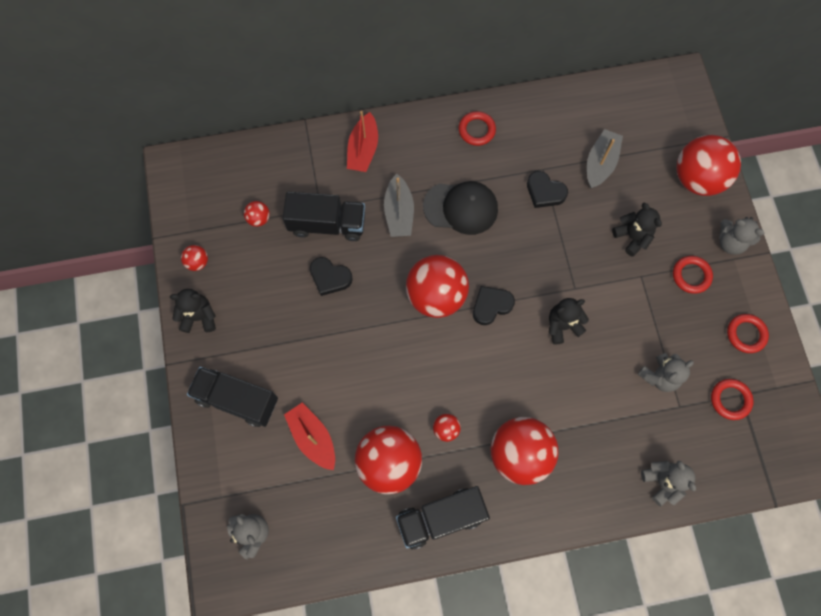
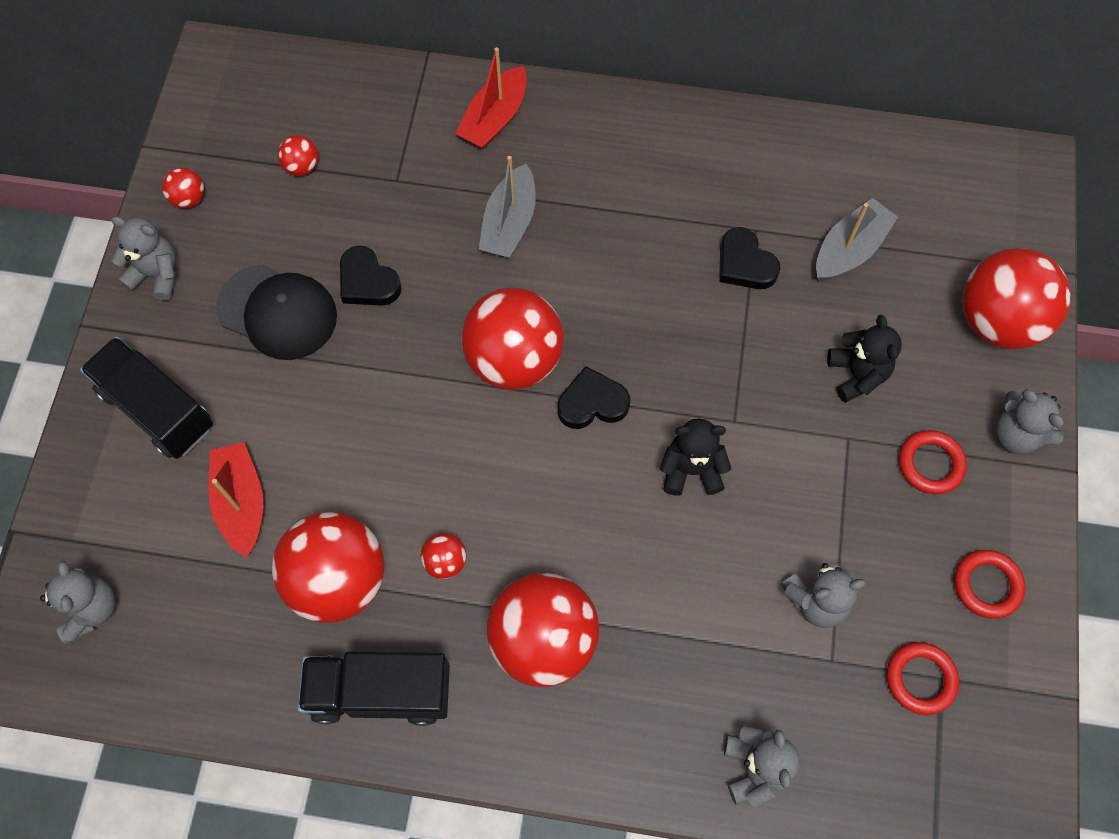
camera: 20 degrees right, 5 degrees down
black teddy bear [170,289,216,333] -> grey teddy bear [111,216,176,301]
black truck [283,192,365,241] -> none
black cap [423,181,498,235] -> black cap moved to [216,264,337,360]
red ring [459,111,496,146] -> none

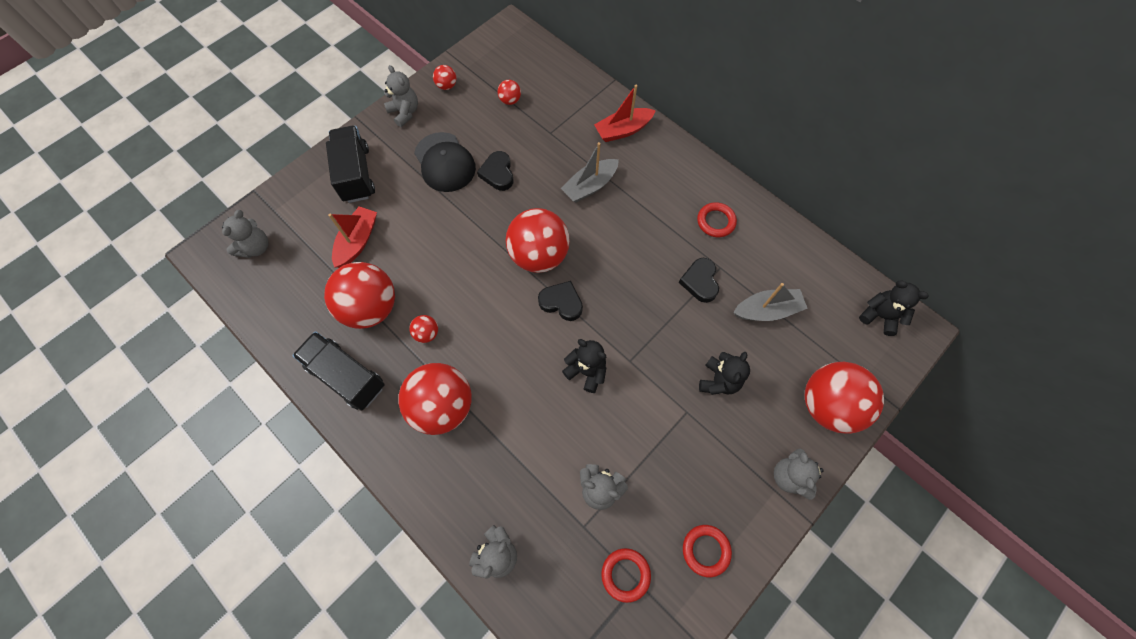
camera: 35 degrees right, 0 degrees up
red ring [899,430,967,494] -> red ring moved to [697,202,737,237]
none -> black teddy bear [859,281,929,336]

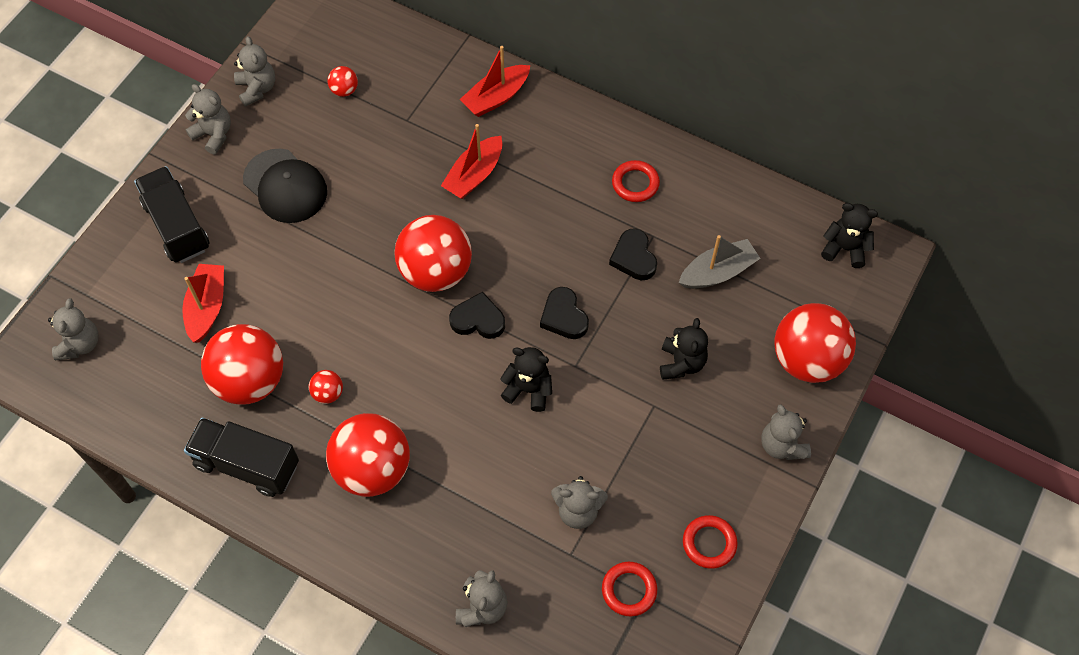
camera: 15 degrees left, 5 degrees down
red ball [433,65,456,90] -> grey teddy bear [234,36,275,107]
black heart [477,151,514,191] -> black heart moved to [540,287,589,339]
grey boat [561,142,619,203] -> red boat [441,124,502,199]

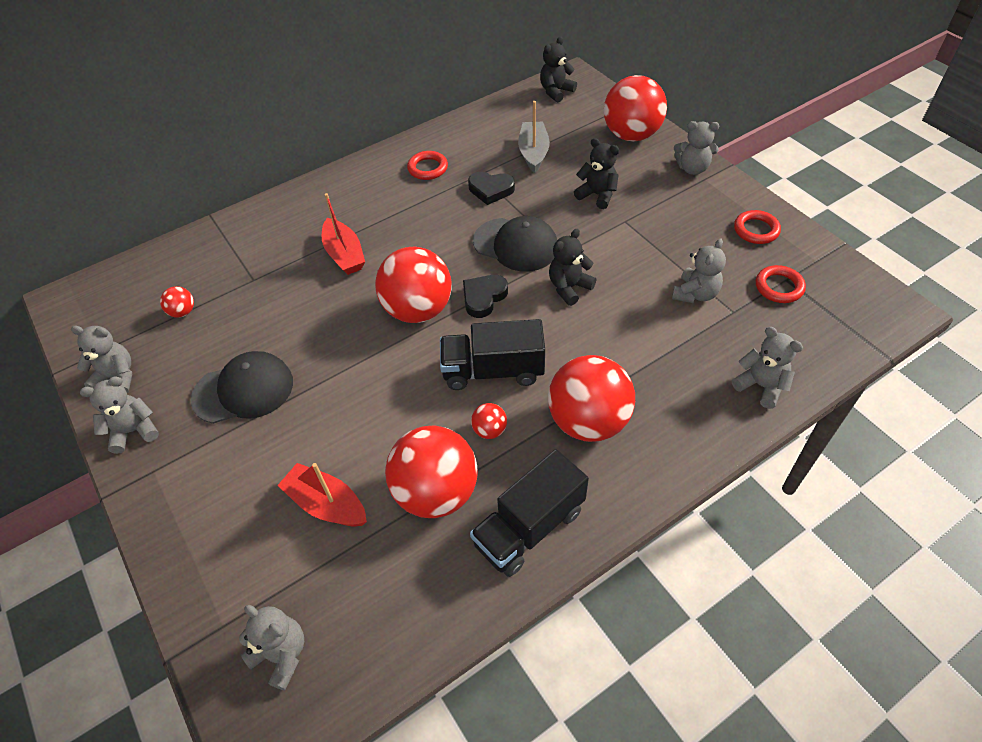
camera: 60 degrees left, 10 degrees down
black truck [134,166,209,263] -> black truck moved to [440,319,545,390]
red boat [460,46,530,117] -> none
black heart [540,287,589,339] -> black cap [473,216,557,272]

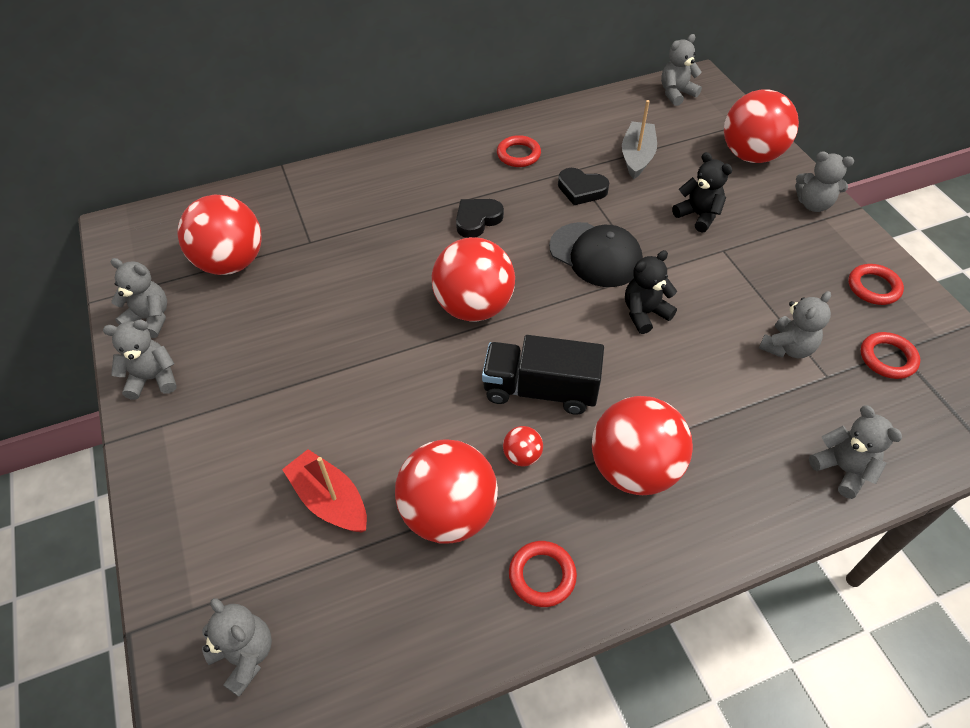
camera: 10 degrees right, 0 degrees up
red ball [160,286,194,318] -> red ball [177,194,262,275], size x2.34
black cap [191,351,293,424] -> none
red boat [322,193,365,275] -> none
black heart [463,275,508,318] -> black heart moved to [456,199,504,238]
black truck [470,449,589,577] -> red ring [509,541,577,607]
black teddy bear [540,37,577,102] -> grey teddy bear [661,34,702,106]

